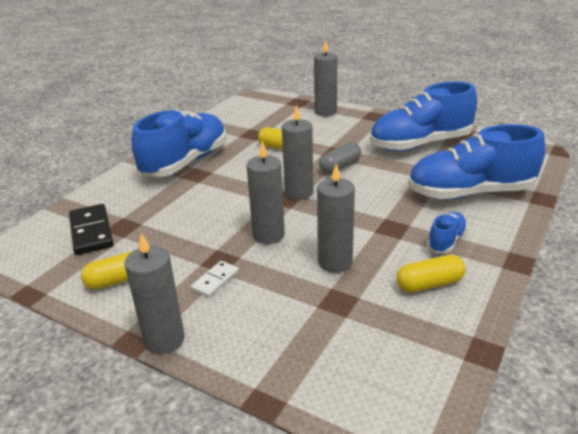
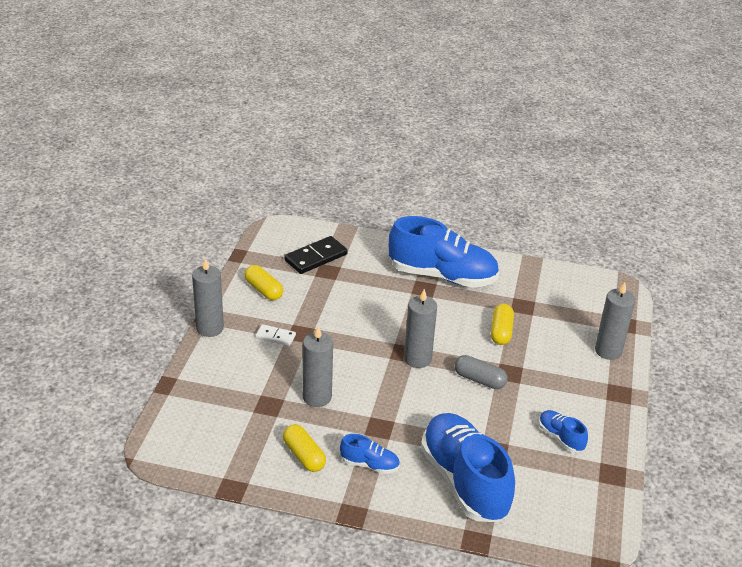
camera: 70 degrees right, 5 degrees up
grey candle [247,141,285,244] -> none
blue shoe [370,82,477,151] -> blue shoe [539,410,588,452], size x0.45

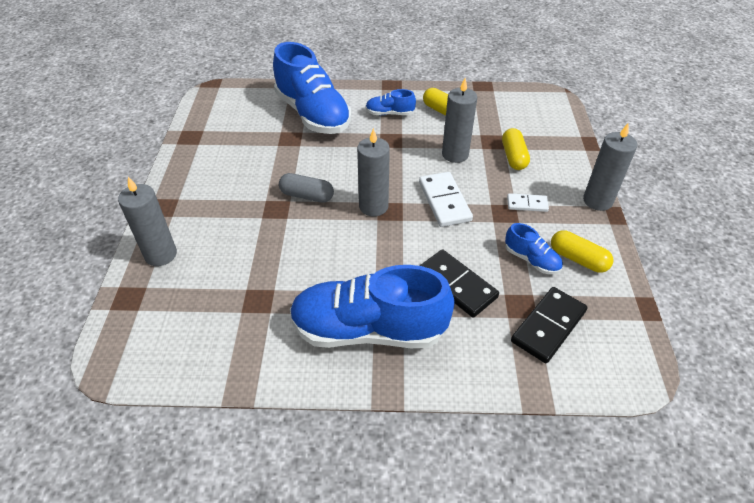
camera: 170 degrees right, 10 degrees up
yellow capsule [491,304,514,345] -> yellow capsule moved to [502,128,530,170]
blue shoe [539,410,588,452] -> blue shoe moved to [505,223,563,274]
none -> white domino [419,172,473,227]
none -> black domino [420,249,499,317]

